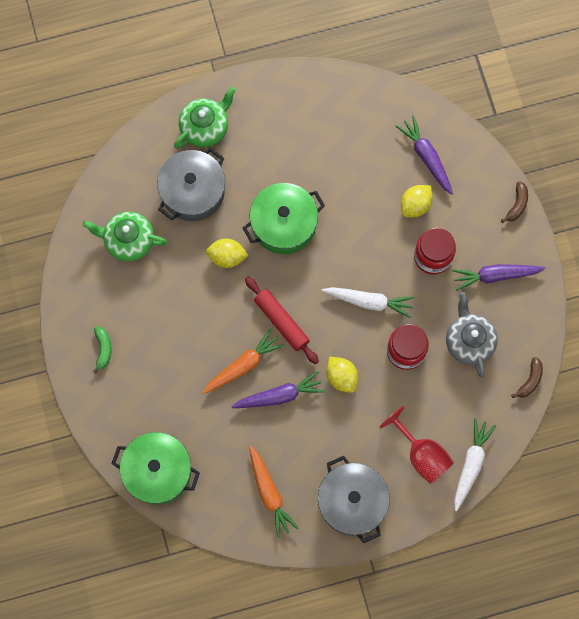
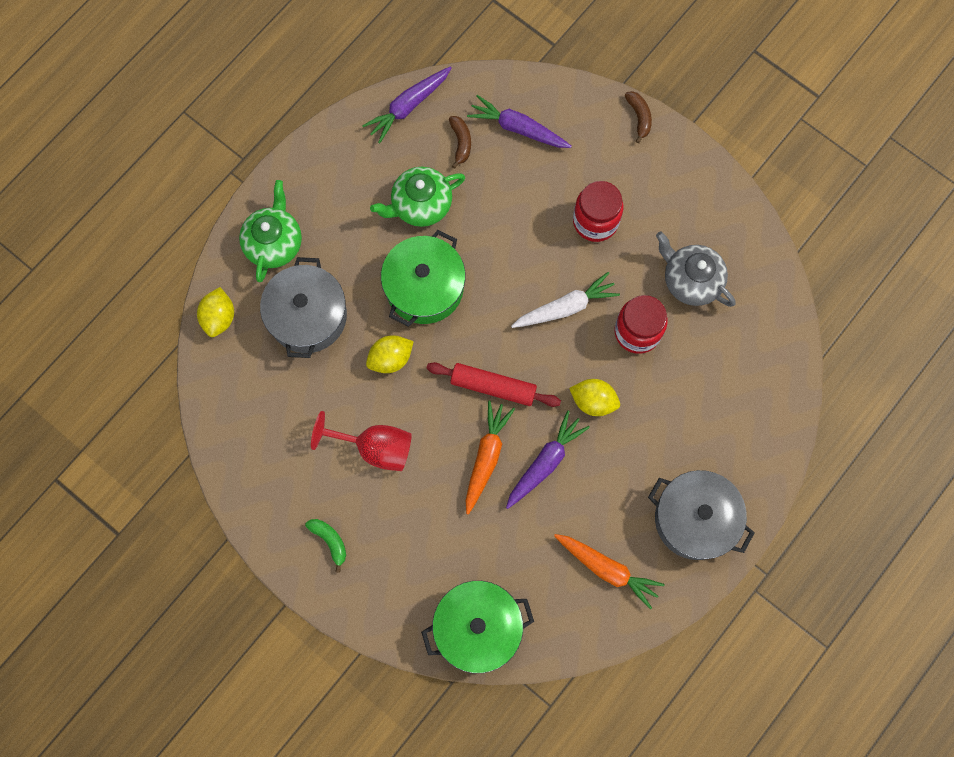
camera: 35 degrees left, 0 degrees up
green teapot [83,212,167,261] -> green teapot moved to [370,167,465,227]
red goblet [380,406,454,484] -> red goblet moved to [311,411,412,471]
yellow lemon [401,185,433,217] -> yellow lemon moved to [197,287,234,337]
purple carrot [452,264,545,291] -> purple carrot moved to [362,66,451,143]
white carrot [454,418,496,511] -> none
brown banana [511,357,543,398] -> brown banana moved to [449,116,471,169]

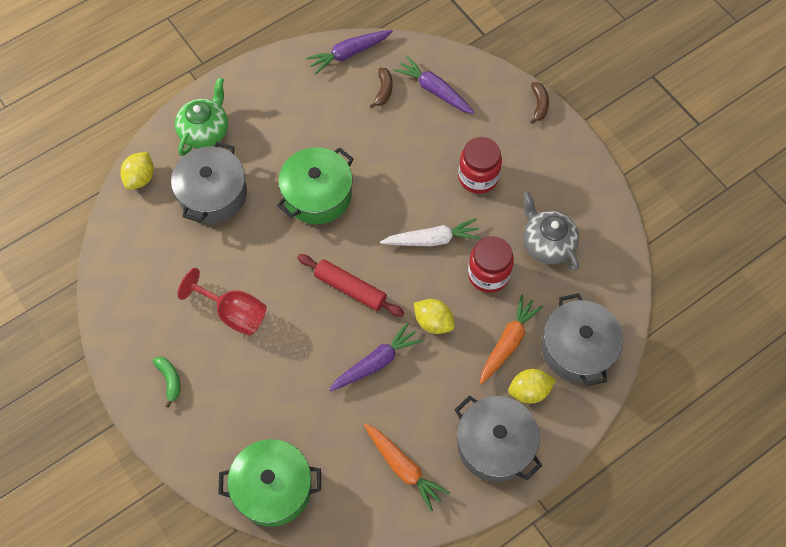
camera: 15 degrees right, 10 degrees down
yellow lemon [366,335,414,373] -> yellow lemon moved to [508,369,556,403]
green teapot [370,167,465,227] -> none
orange carrot [465,401,515,515] -> orange carrot moved to [480,294,543,384]
none -> grey pot [542,293,623,386]

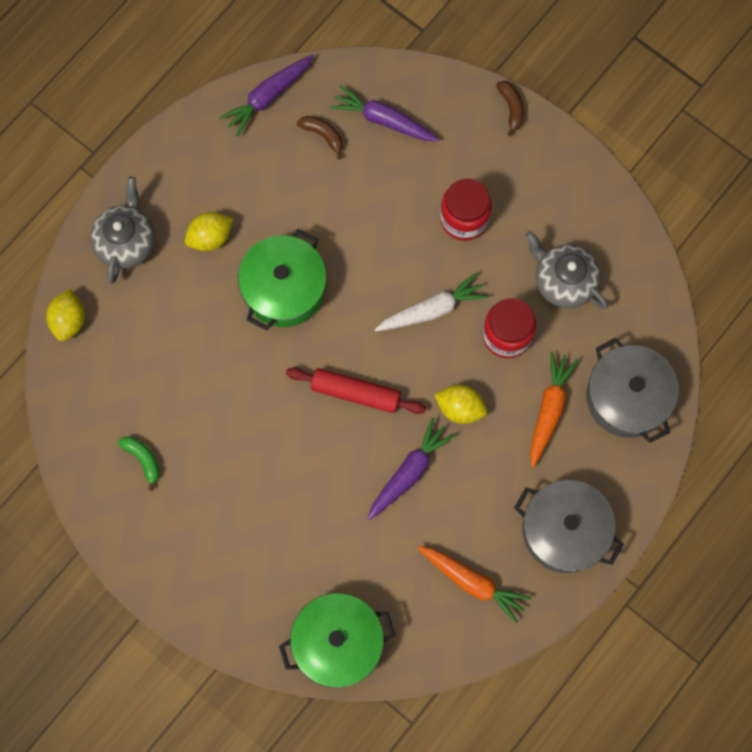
camera: 15 degrees left, 10 degrees up
green banana [153,356,181,408] -> green banana moved to [118,437,160,491]
grey pot [171,142,247,224] -> none
green teapot [175,78,228,156] -> grey teapot [90,177,155,284]
red goblet [178,268,266,336] -> none
brown banana [370,68,392,108] -> brown banana turned 45 degrees counterclockwise [297,116,343,160]
yellow lemon [508,369,556,403] -> yellow lemon moved to [185,212,233,251]

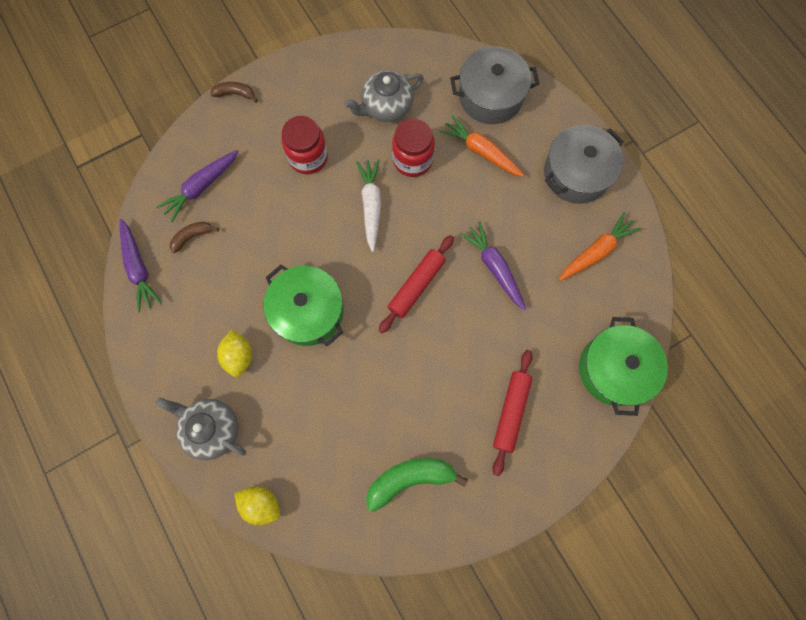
camera: 70 degrees left, 0 degrees up
green banana [118,437,160,491] -> green banana [366,458,468,512], size x1.82
yellow lemon [434,385,487,424] -> none
none -> red rolling pin [493,350,533,476]

